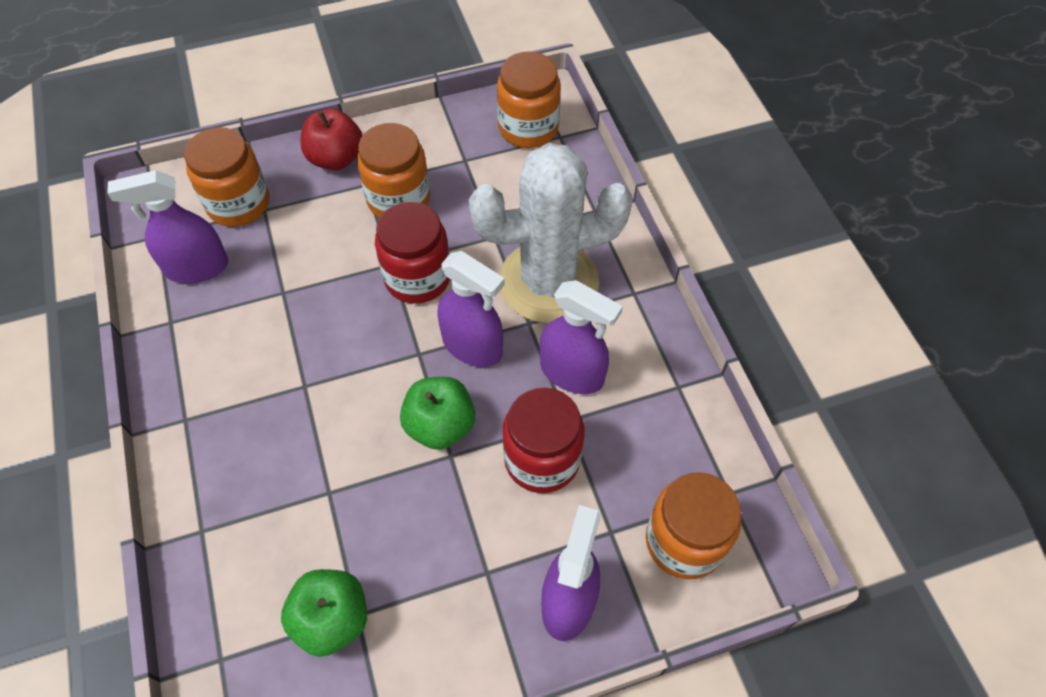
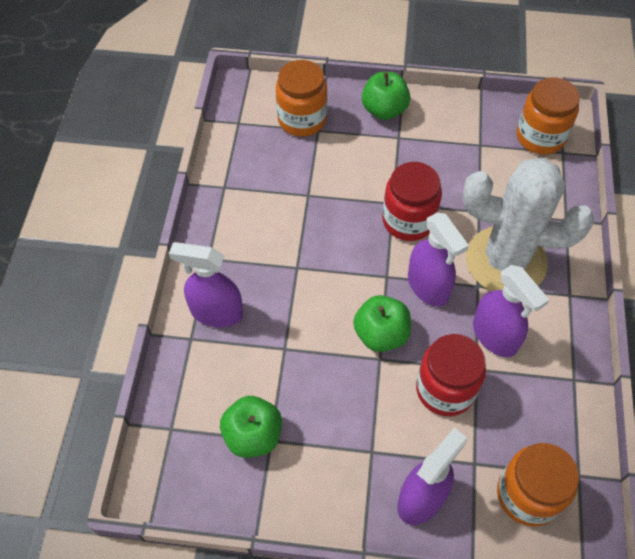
camera: 25 degrees right, 0 degrees up
purple spray bottle [107,170,228,283] -> purple spray bottle moved to [169,242,243,327]
red apple [300,109,362,170] -> green apple [362,72,410,120]
orange jar [357,123,430,218] -> none

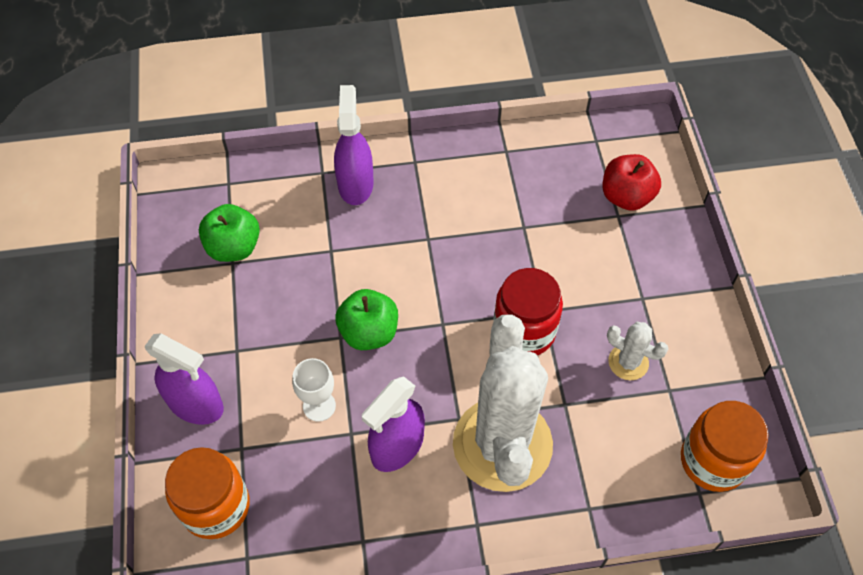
camera: 75 degrees right, 0 degrees up
orange jar [276,60,327,137] -> red apple [603,154,661,211]
green apple [362,72,410,120] -> none
purple spray bottle [408,212,469,307] -> none
red jar [416,334,486,416] -> white goblet [292,358,336,422]
none -> white cactus [607,322,668,380]

